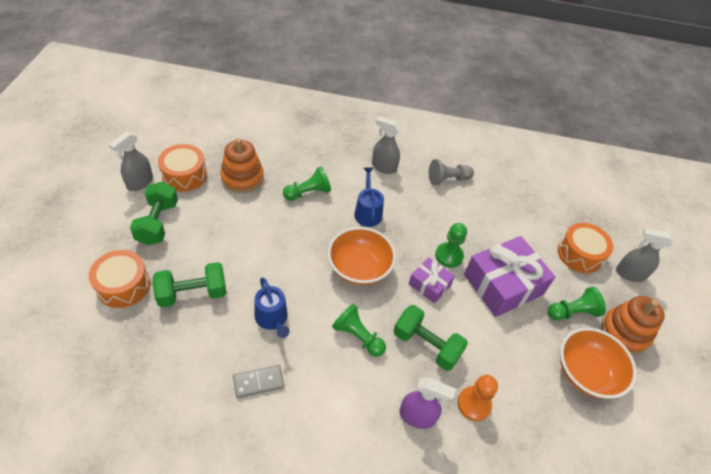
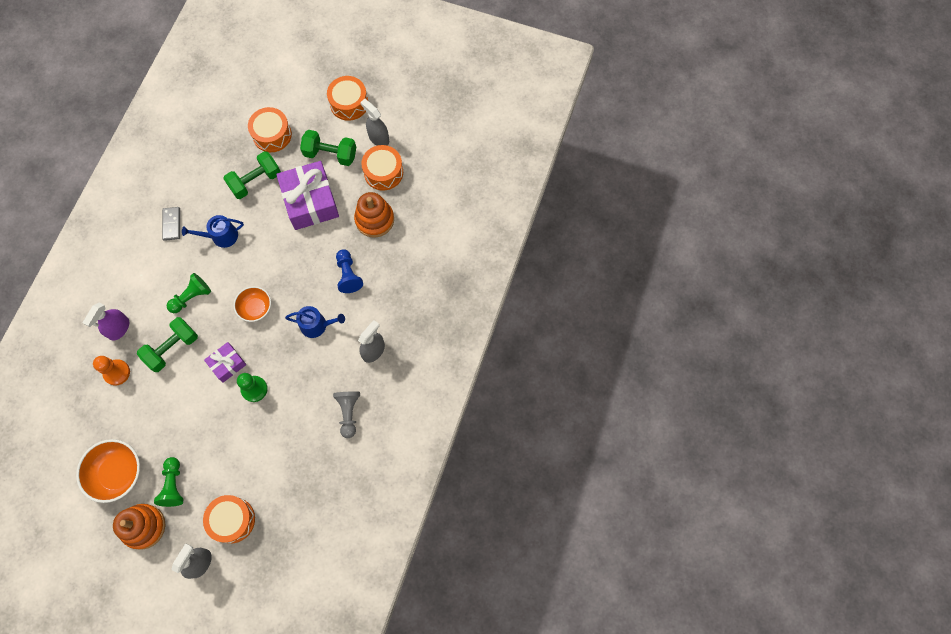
camera: 105 degrees right, 20 degrees up
green dumbbell [152,262,226,307] -> green dumbbell turned 60 degrees clockwise [223,151,281,199]
green pawn [283,167,331,201] -> blue pawn [336,249,363,293]
orange bowl [328,227,396,285] -> orange bowl [234,286,271,322], size x0.64
purple gift [464,236,555,317] -> purple gift moved to [276,161,339,230]
none -> orange drum [327,76,368,121]

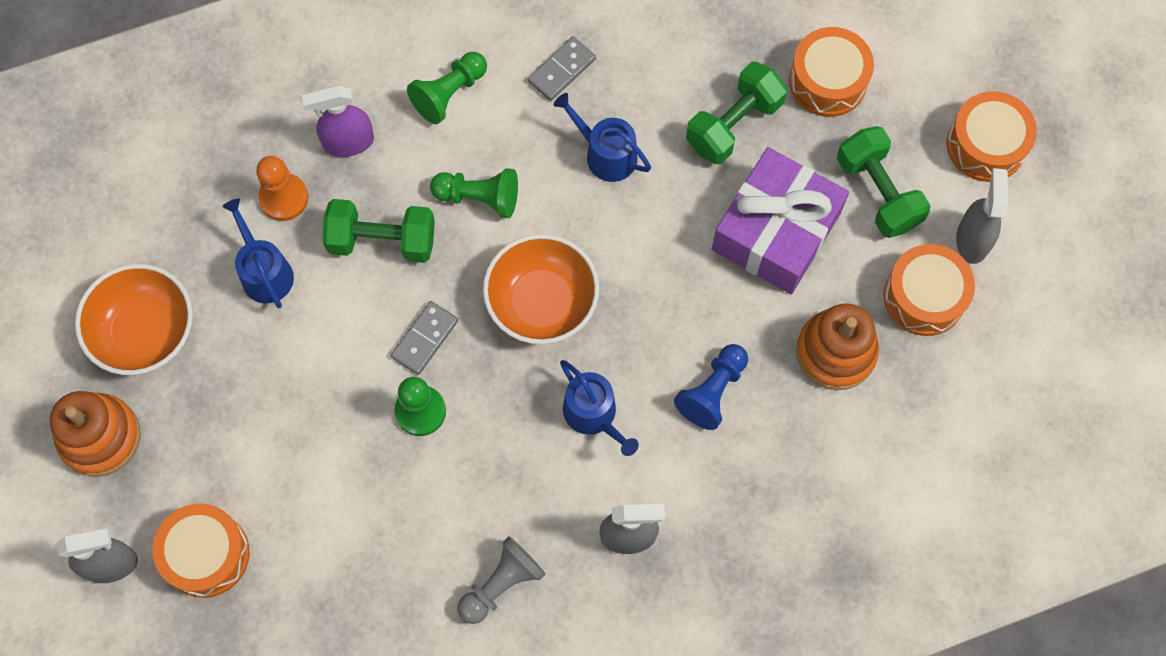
camera: 50 degrees right, 0 degrees up
green pawn [154,457,183,507] -> green pawn moved to [407,52,487,124]
purple gift [204,342,246,383] -> grey domino [391,301,458,375]
green dumbbell [223,151,281,199] -> green dumbbell turned 60 degrees counterclockwise [686,62,787,164]
orange bowl [234,286,271,322] -> orange bowl [483,234,599,344], size x1.56
none -> blue watering can [222,198,294,308]

